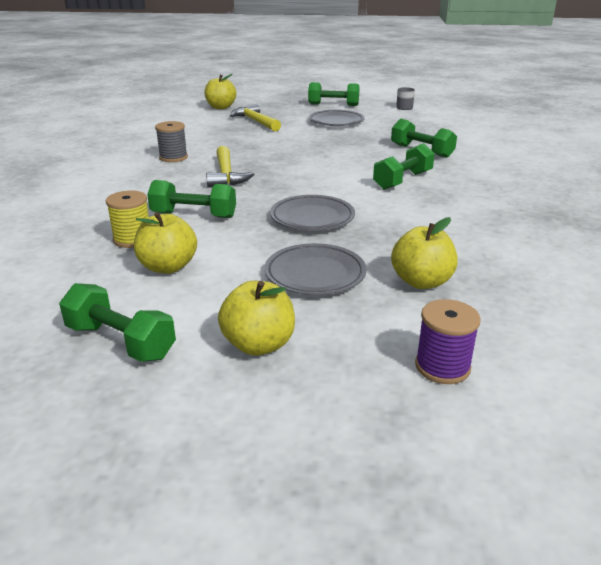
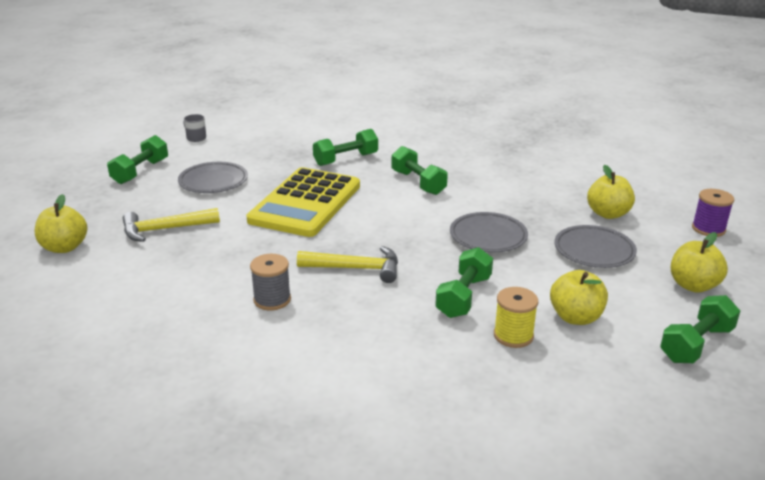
camera: 75 degrees left, 0 degrees up
none -> yellow calculator [246,167,360,237]

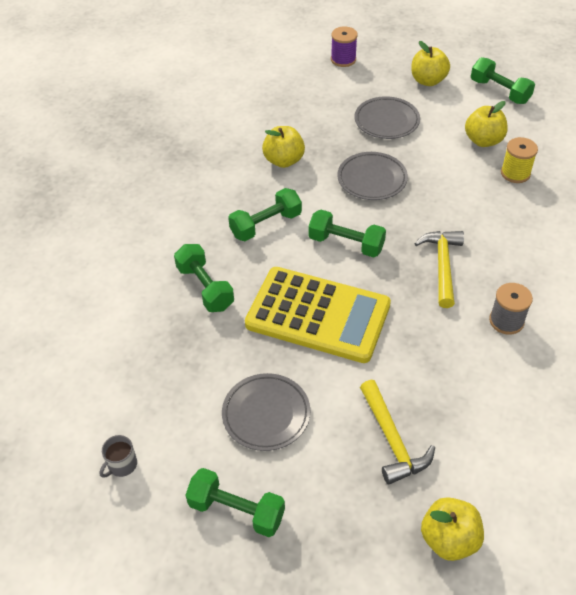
camera: 90 degrees left, 20 degrees up
green dumbbell [435,247,493,318] -> green dumbbell moved to [308,210,386,257]
yellow apple [587,165,635,219] -> yellow apple moved to [262,126,305,168]

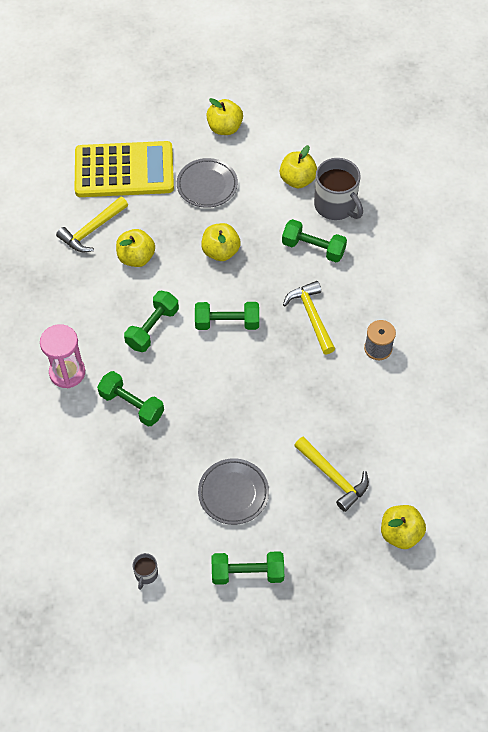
camera: 25 degrees left, 10 degrees up
yellow calculator [245,267,391,363] -> yellow calculator moved to [75,141,174,197]
purple spool [331,27,358,67] -> none
grey plate [337,152,408,200] -> yellow apple [201,223,241,261]
green dumbbell [471,57,535,104] -> green dumbbell moved to [282,219,347,262]
yellow spool [501,137,538,183] -> grey mug [314,158,363,220]
none -> pink hourglass [40,324,85,388]
none -> yellow hammer [56,196,128,252]

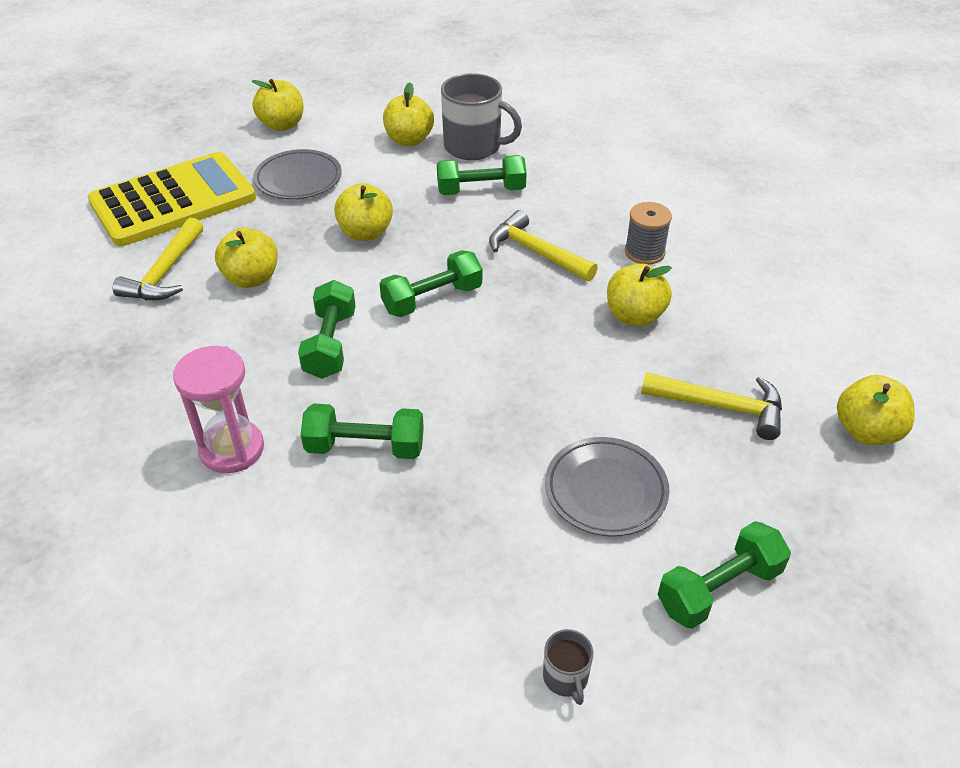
camera: 30 degrees left, 15 degrees down
none -> yellow apple [607,264,672,326]

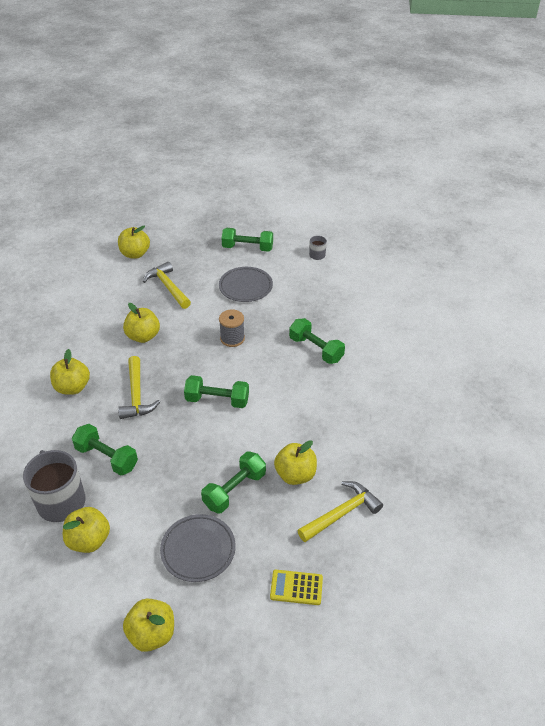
camera: 140 degrees left, 0 degrees up
yellow calculator [88,152,256,246] -> yellow calculator [270,570,323,605], size x0.40
pink hourglass [173,346,264,473] -> none
green dumbbell [298,280,356,379] -> green dumbbell moved to [201,452,266,513]
yellow apple [334,183,393,241] -> yellow apple moved to [50,349,90,395]
grey spool [625,202,672,265] -> grey spool moved to [219,309,245,347]

